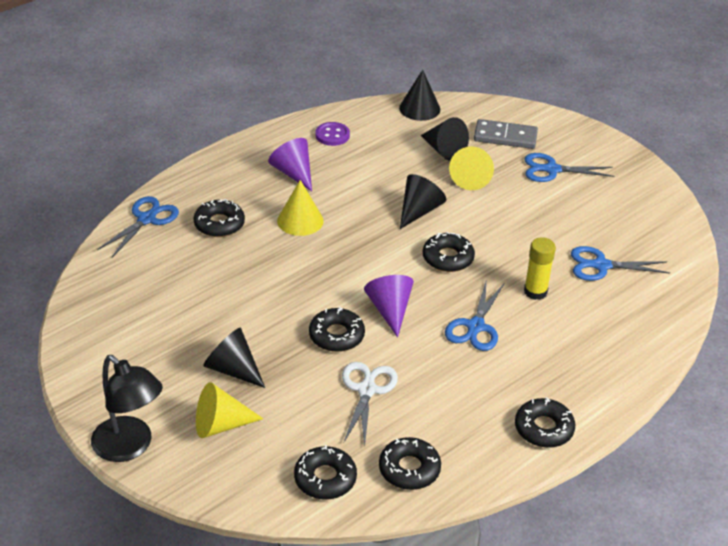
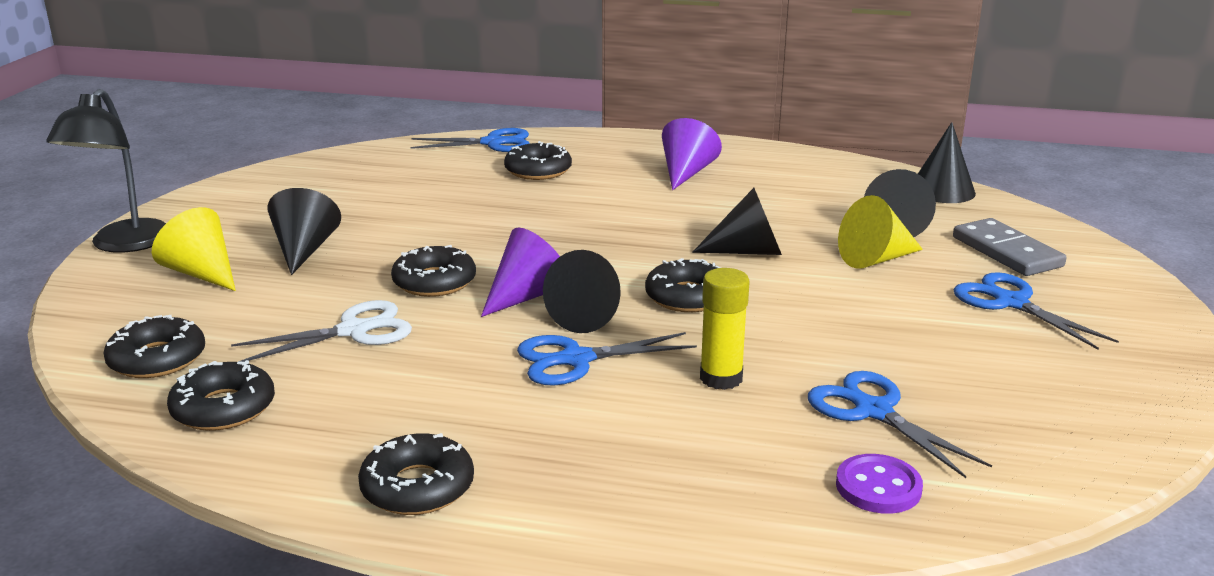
camera: 55 degrees right, 15 degrees down
yellow cone [277,180,324,236] -> none
purple button [316,122,350,146] -> purple button moved to [836,454,923,514]
none -> black cone [543,250,621,333]

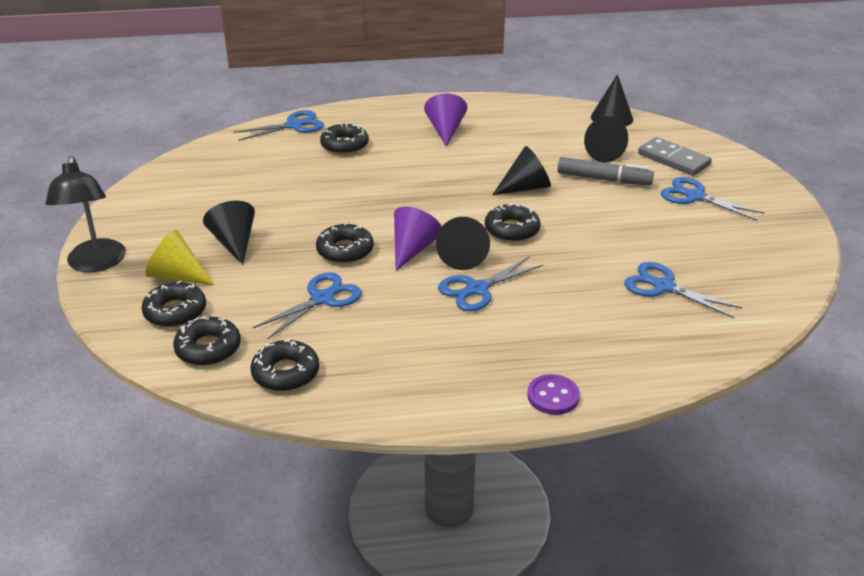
camera: 20 degrees left, 10 degrees up
white scissors [231,300,412,362] -> blue scissors [253,272,362,339]
black donut [358,433,474,515] -> black donut moved to [142,280,206,327]
yellow glue stick [700,268,750,390] -> none
purple button [836,454,923,514] -> purple button moved to [527,374,580,415]
yellow cone [838,195,923,269] -> grey marker [558,157,654,185]

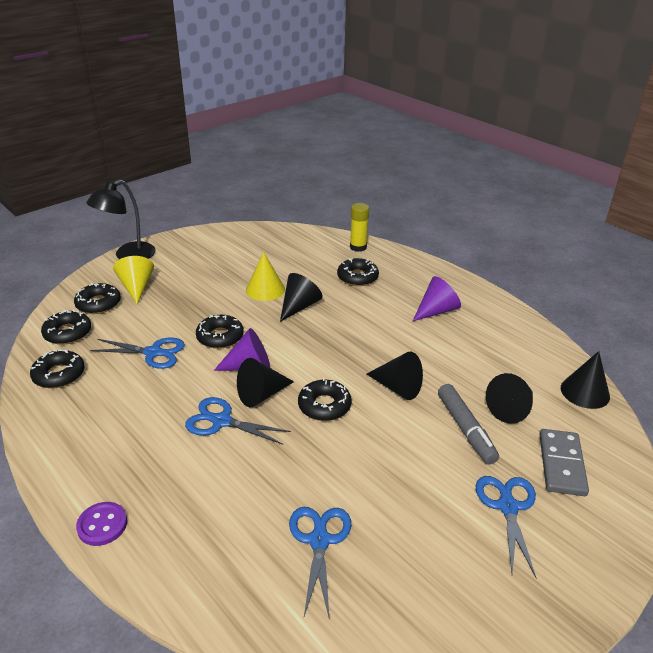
camera: 55 degrees right, 0 degrees up
black cone [203,201,255,265] -> black cone moved to [280,273,323,322]
blue scissors [233,110,324,141] -> yellow glue stick [350,203,369,252]
none -> yellow cone [246,252,285,301]

